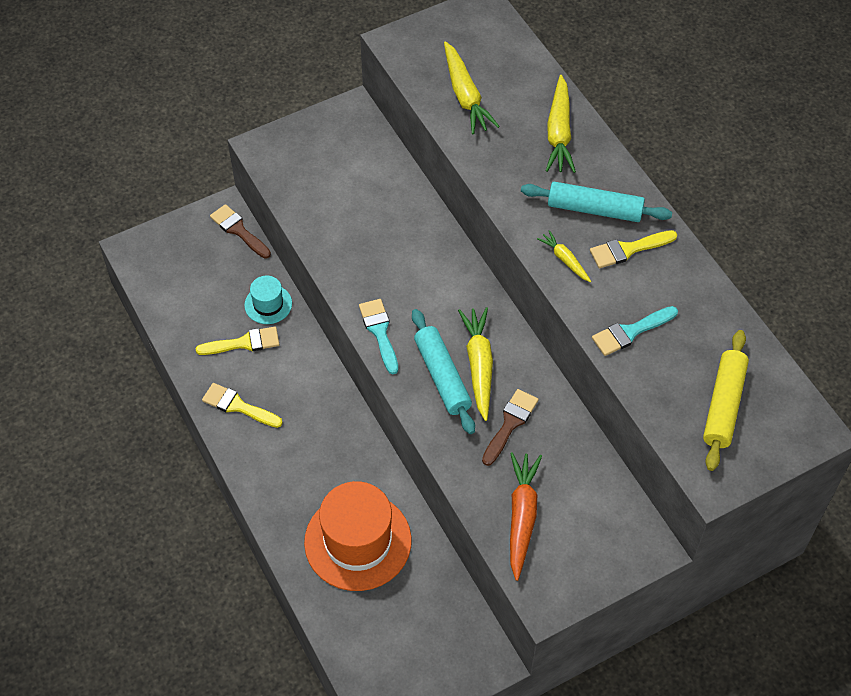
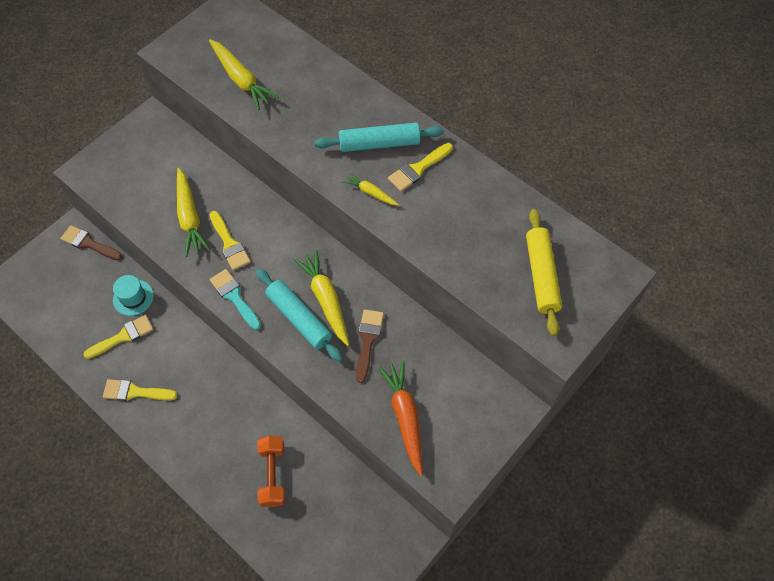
camera: 20 degrees left, 5 degrees up
orange hat [304,481,412,591] -> orange dumbbell [257,436,285,507]
yellow carrot [546,75,576,173] -> yellow carrot moved to [177,168,210,257]
turquoise brush [592,306,678,356] -> none
none -> yellow brush [209,211,251,271]

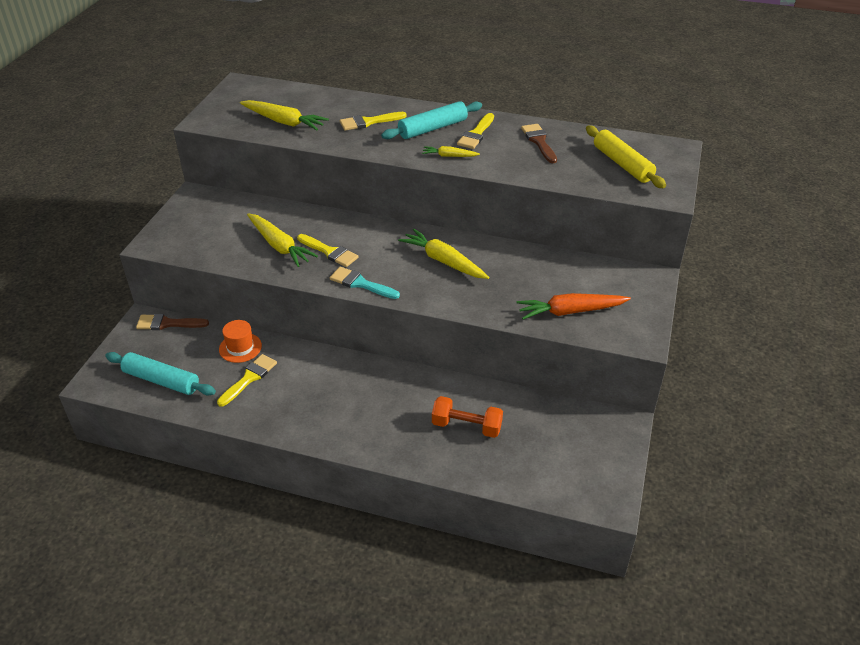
camera: 25 degrees left, 20 degrees down
yellow brush [103,379,178,401] -> yellow brush moved to [340,112,406,131]
turquoise hat [113,275,154,316] -> orange hat [219,320,262,363]
turquoise rolling pin [256,269,343,362] -> turquoise rolling pin moved to [105,352,216,396]
orange dumbbell [257,436,285,507] -> orange dumbbell turned 45 degrees counterclockwise [432,396,503,438]
brown brush [356,310,384,383] -> brown brush moved to [521,124,557,163]
orange carrot [378,360,423,476] -> orange carrot turned 60 degrees counterclockwise [517,293,631,320]

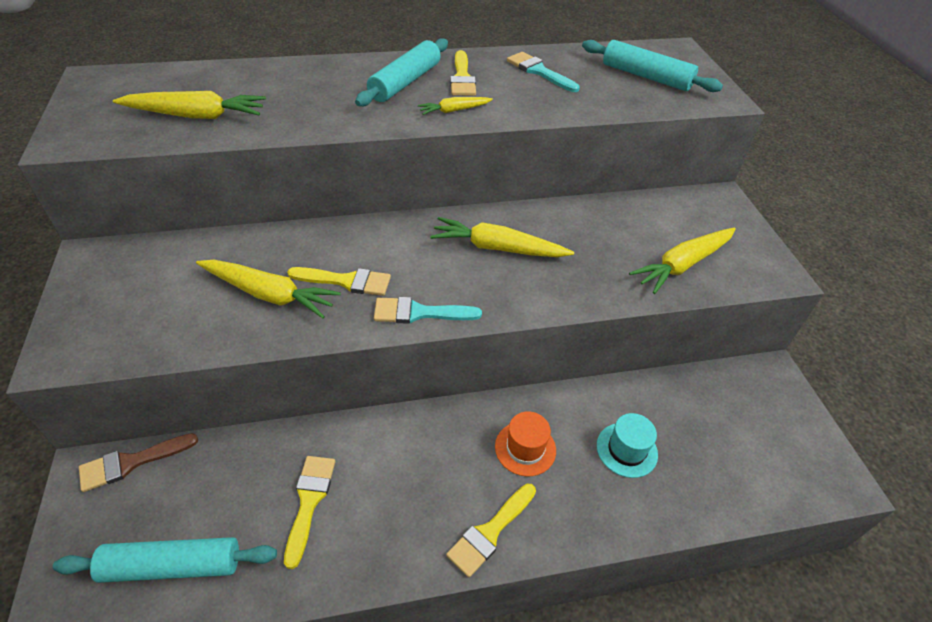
camera: 30 degrees left, 5 degrees up
orange hat [219,320,262,363] -> orange hat moved to [495,411,556,477]
yellow brush [340,112,406,131] -> yellow brush moved to [446,483,536,578]
orange dumbbell [432,396,503,438] -> turquoise hat [597,413,658,478]
orange carrot [517,293,631,320] -> yellow carrot [629,228,736,294]
brown brush [521,124,557,163] -> turquoise brush [507,52,580,92]
yellow rolling pin [586,126,666,188] -> turquoise rolling pin [582,40,723,92]

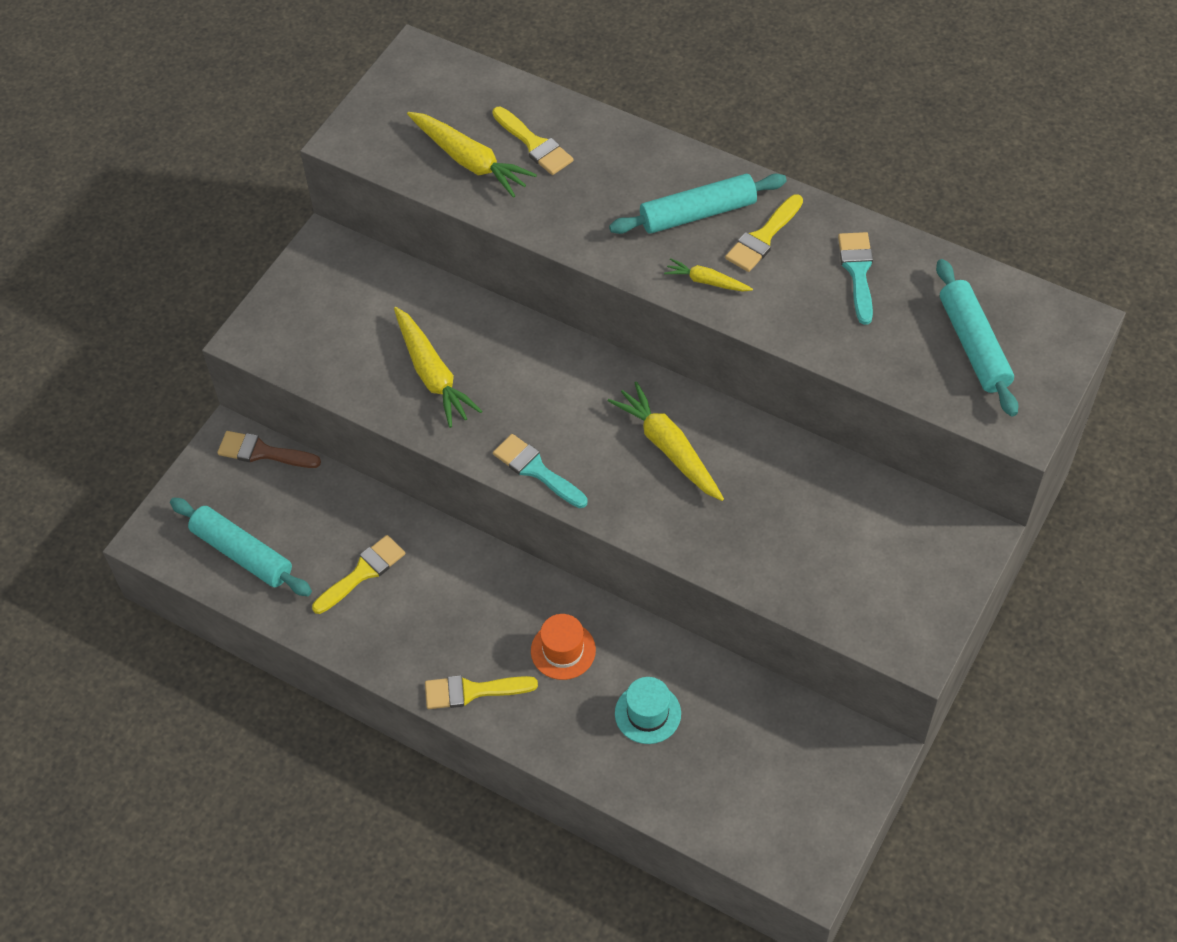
camera: 45 degrees right, 10 degrees up
yellow brush [287,267,391,296] -> yellow brush moved to [492,107,573,175]
yellow carrot [629,228,736,294] -> none

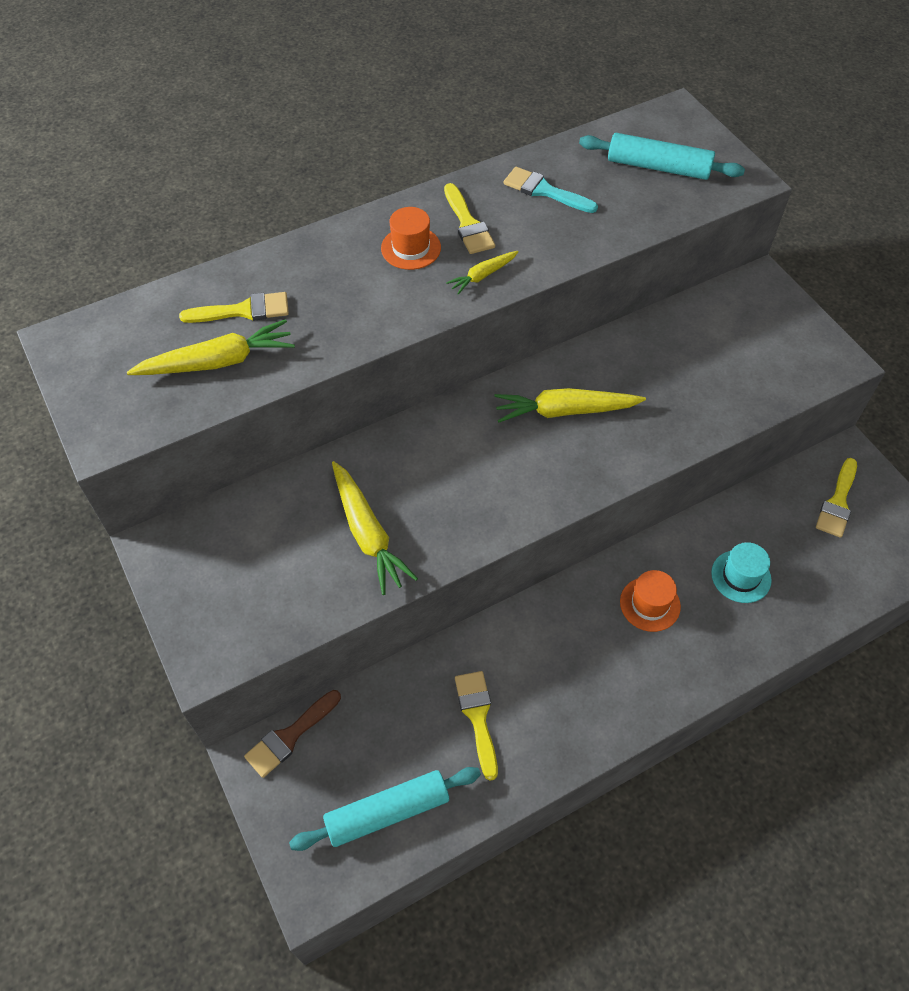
camera: 60 degrees left, 0 degrees up
yellow carrot [394,307,483,428] -> yellow carrot turned 60 degrees clockwise [332,461,418,595]
yellow brush [425,675,538,709] -> yellow brush moved to [816,458,857,538]
turquoise brush [493,434,587,508] -> none
turquoise rolling pin [609,174,787,234] -> orange hat [381,207,441,270]

